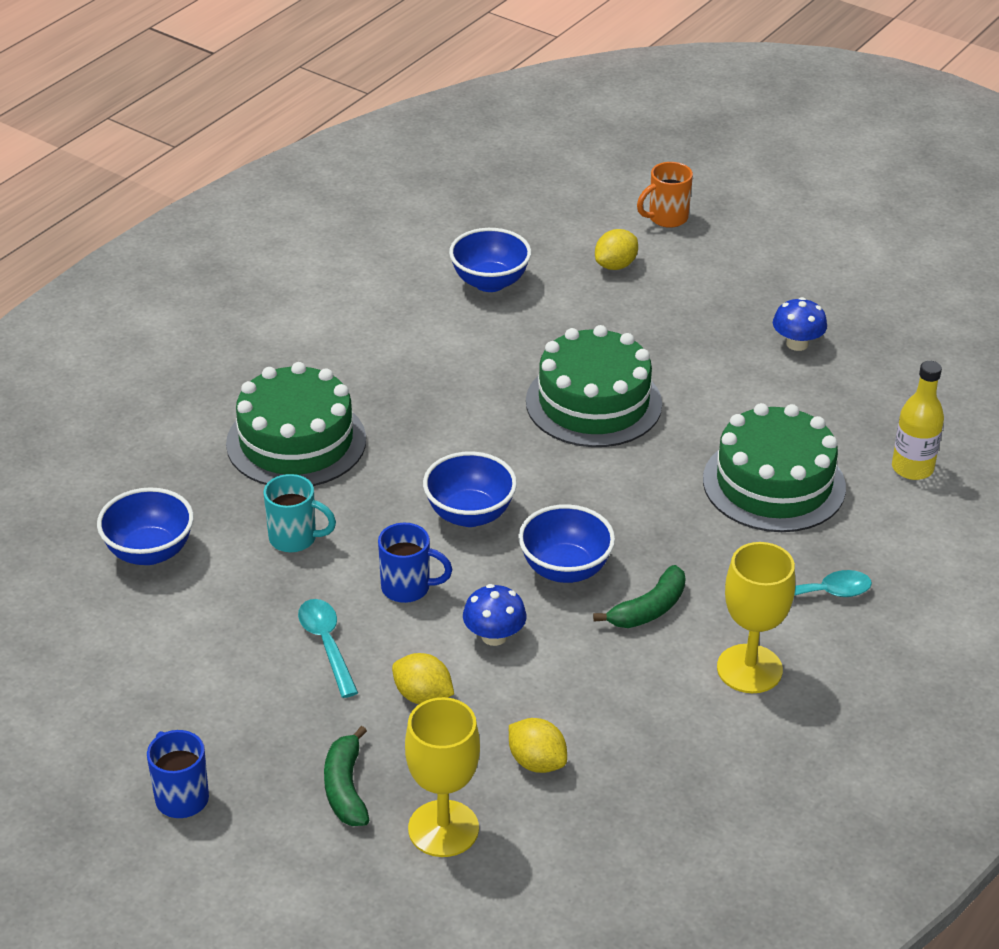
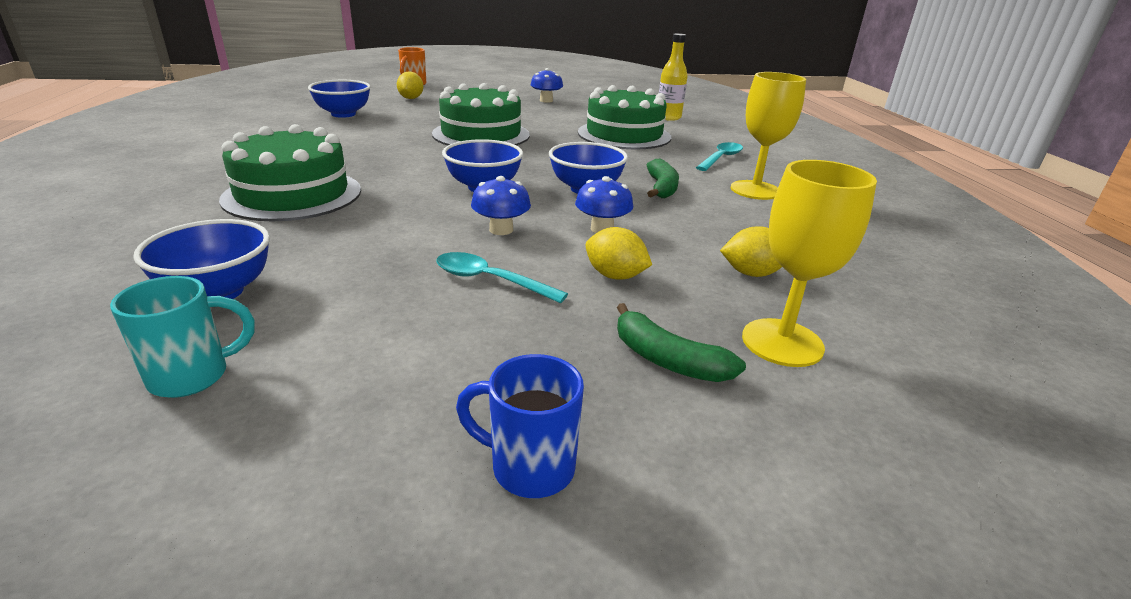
camera: 45 degrees left, 10 degrees down
turquoise mug [264,474,336,552] -> turquoise mug moved to [110,276,255,398]
blue mug [378,523,452,603] -> blue mushroom [471,176,531,235]
yellow lemon [392,653,454,704] -> yellow lemon turned 45 degrees clockwise [585,227,652,279]

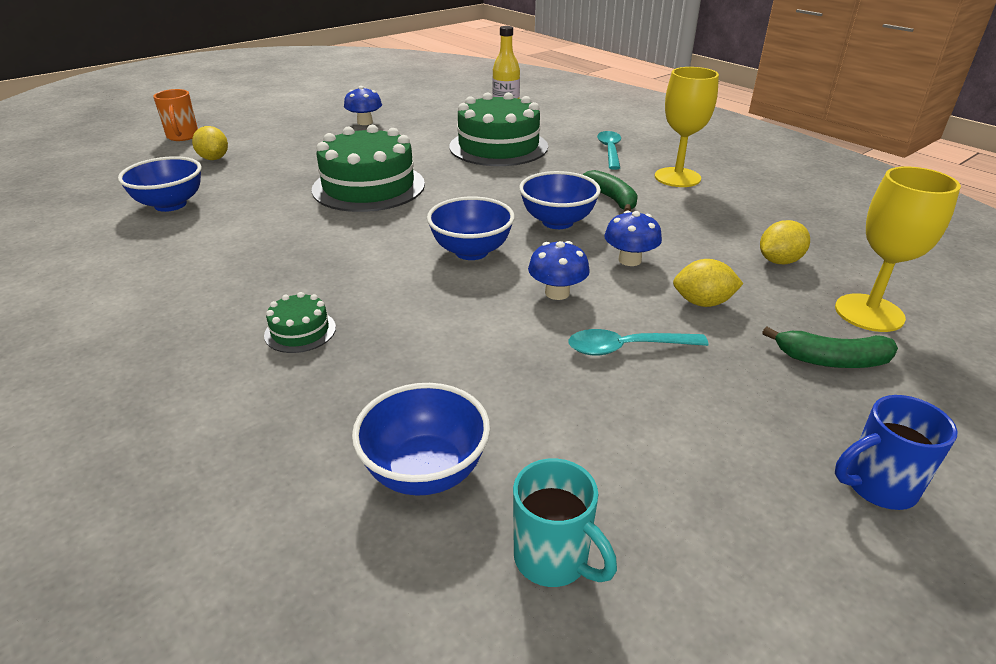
camera: 30 degrees left, 5 degrees up
turquoise mug [110,276,255,398] -> turquoise mug turned 105 degrees clockwise [513,458,617,587]
green cake [219,124,361,221] -> green cake [264,292,336,353], size x0.44

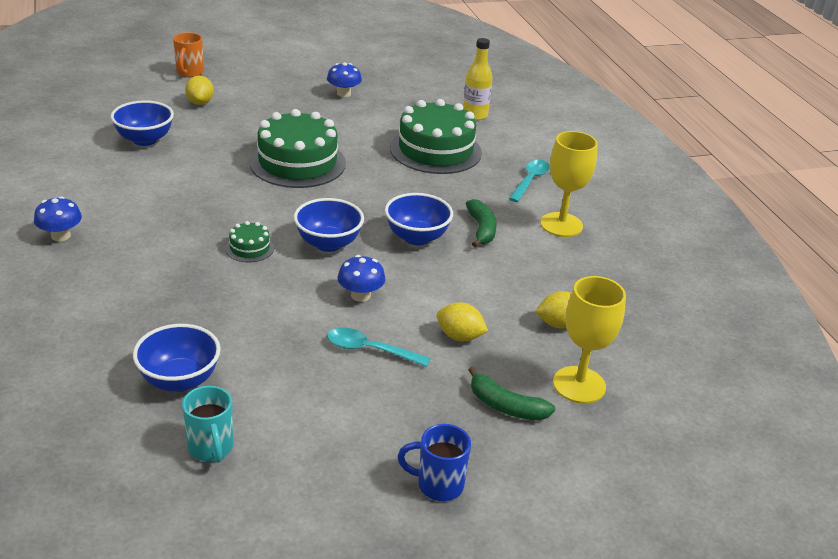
camera: 20 degrees right, 0 degrees up
green cake [264,292,336,353] -> green cake moved to [225,221,274,262]
blue mushroom [604,211,662,266] -> blue mushroom moved to [34,196,82,241]

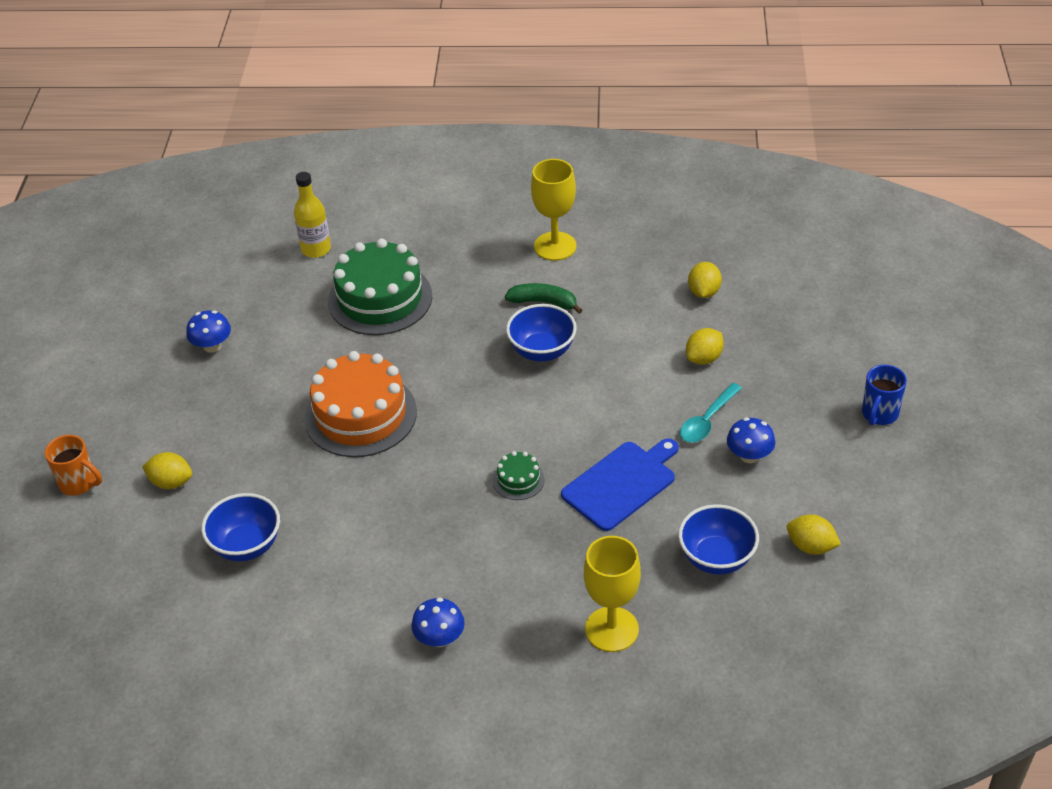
camera: 65 degrees left, 10 degrees up
turquoise mug [182,386,233,463] -> yellow lemon [787,514,841,555]
green cake [249,109,346,188] -> orange cake [304,351,417,457]
blue bowl [294,198,364,252] -> none
blue mushroom [338,255,386,302] -> blue mushroom moved to [727,417,775,463]
green banana [468,367,555,421] -> none
turquoise spoon [509,160,550,202] -> none
yellow goblet [553,276,626,403] -> yellow goblet moved to [584,536,641,652]
none -> blue cutting board [561,438,679,531]

